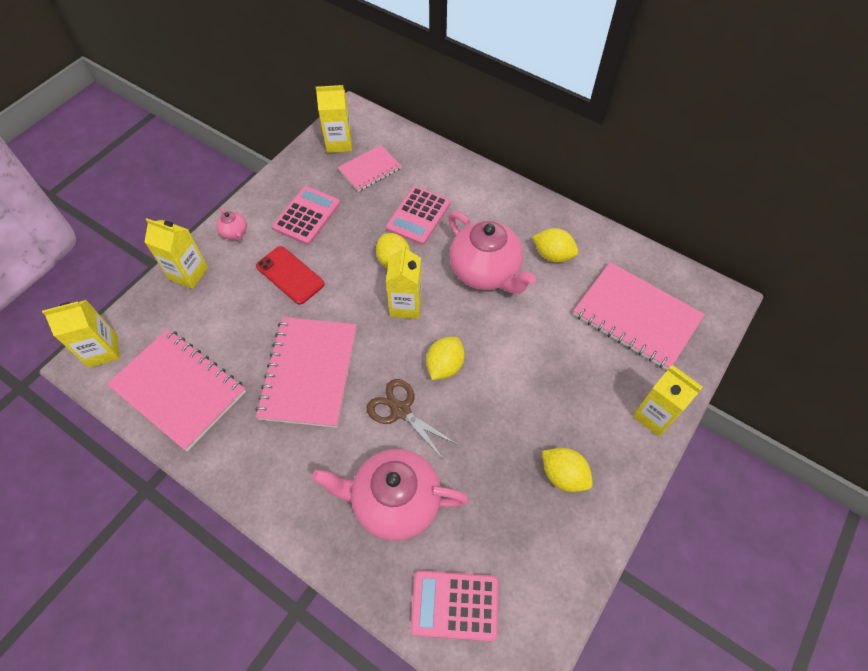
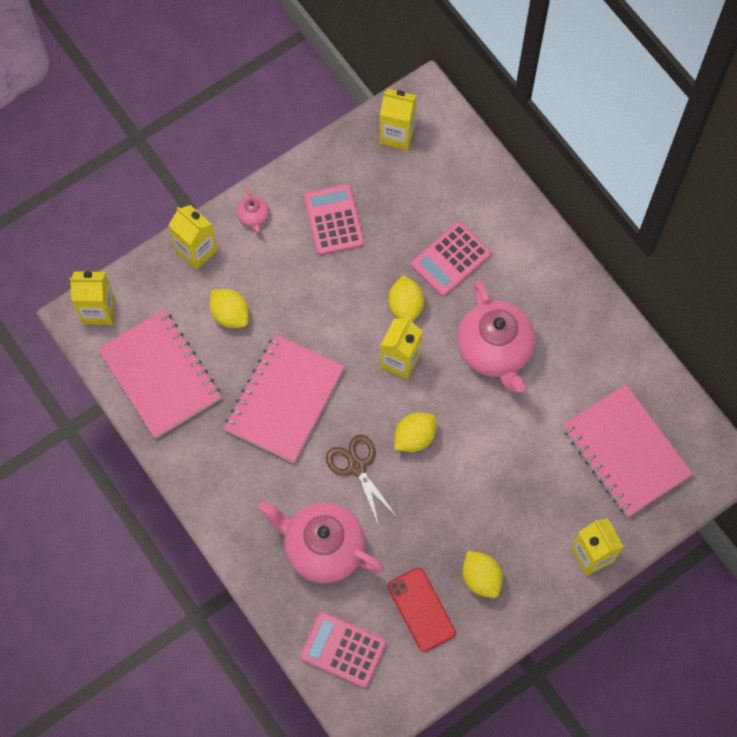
camera: 20 degrees right, 10 degrees up
red phone [256,246,325,305] -> red phone moved to [388,568,456,652]
pink calculator [272,186,340,245] -> pink calculator turned 60 degrees counterclockwise [304,184,364,255]
pink notebook [338,145,401,192] -> none
yellow lemon [533,228,578,263] -> yellow lemon moved to [210,289,249,328]

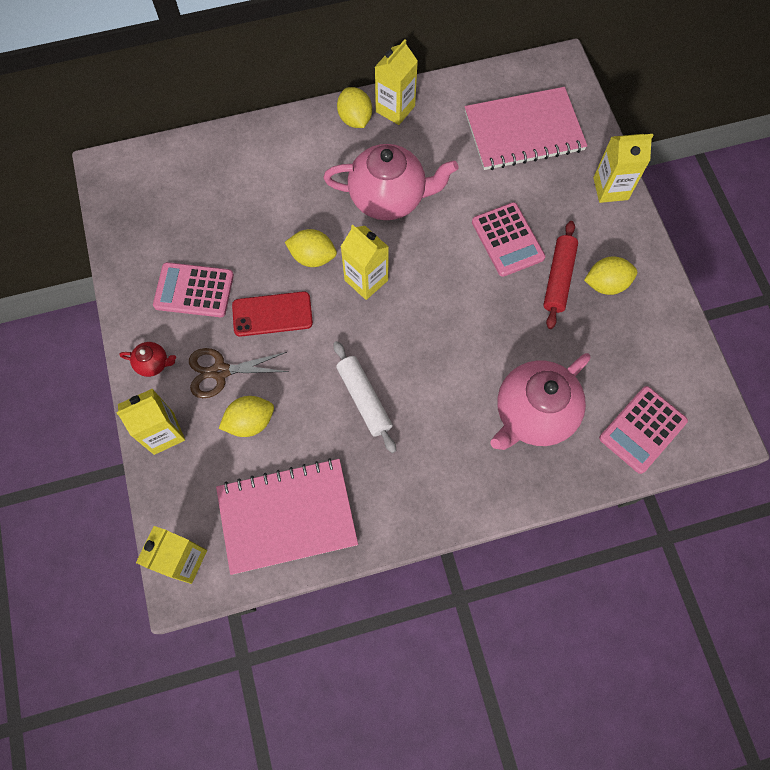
camera: 70 degrees left, 0 degrees up
pink notebook [224,334,344,463] -> white rolling pin [334,341,396,453]
pink teapot [237,187,269,233] -> red teapot [119,342,176,377]
brown scissors [326,435,398,526] -> brown scissors moved to [189,348,289,398]
yellow carton [380,89,417,150] -> yellow carton moved to [375,39,418,125]
red phone [388,568,456,652] -> red phone moved to [232,291,313,337]
yellow lemon [394,412,436,452] -> yellow lemon moved to [337,87,372,128]
pink calculator [411,222,491,296] -> pink calculator moved to [472,202,545,277]
none -> red rolling pin [543,221,578,329]

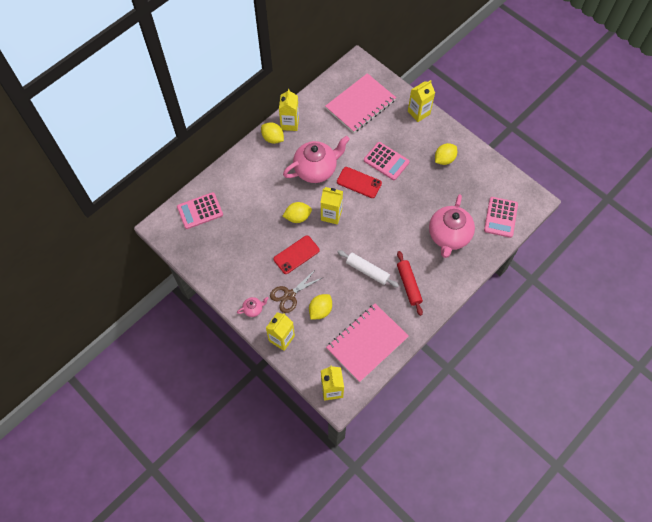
camera: 30 degrees left, 5 degrees down
red teapot [119,342,176,377] -> pink teapot [237,297,269,317]
pink calculator [153,262,234,317] -> pink calculator moved to [177,192,223,229]
red rolling pin [543,221,578,329] -> red rolling pin moved to [397,251,423,316]
none -> red phone [337,167,382,198]

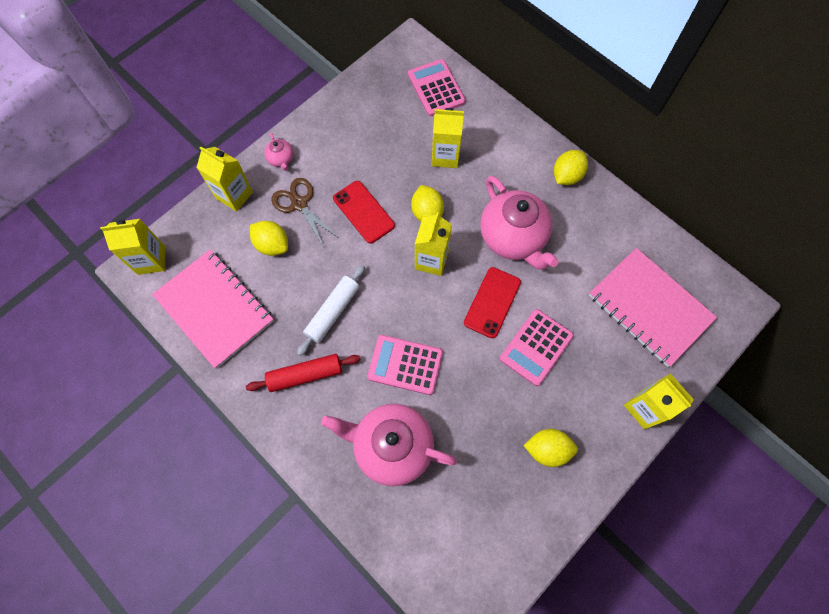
camera: 90 degrees right, 5 degrees up
yellow carton [279,89,299,131] -> yellow carton moved to [432,108,464,168]
yellow lemon [435,143,457,165] -> yellow lemon turned 45 degrees counterclockwise [524,429,578,467]
pink calculator [484,197,518,238] -> pink calculator moved to [367,335,443,395]

